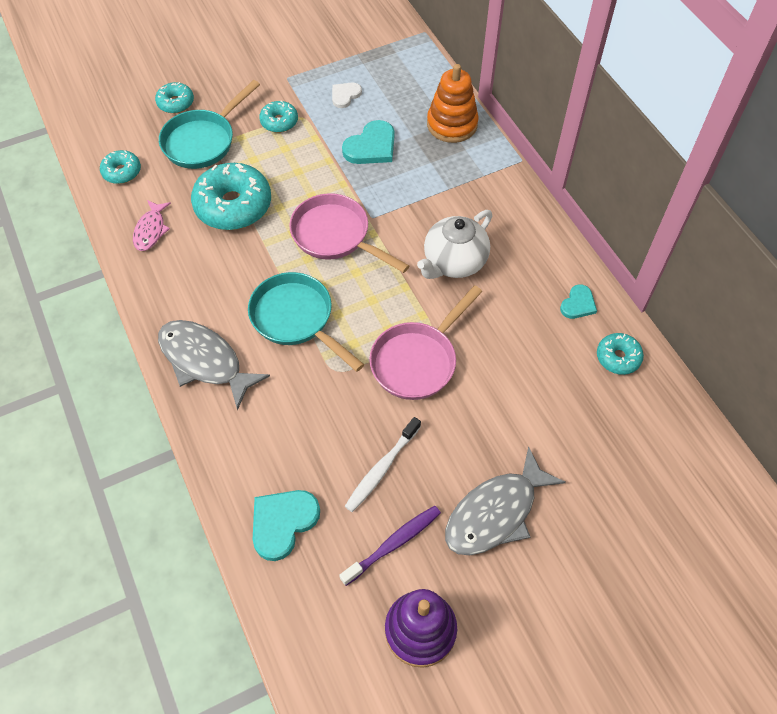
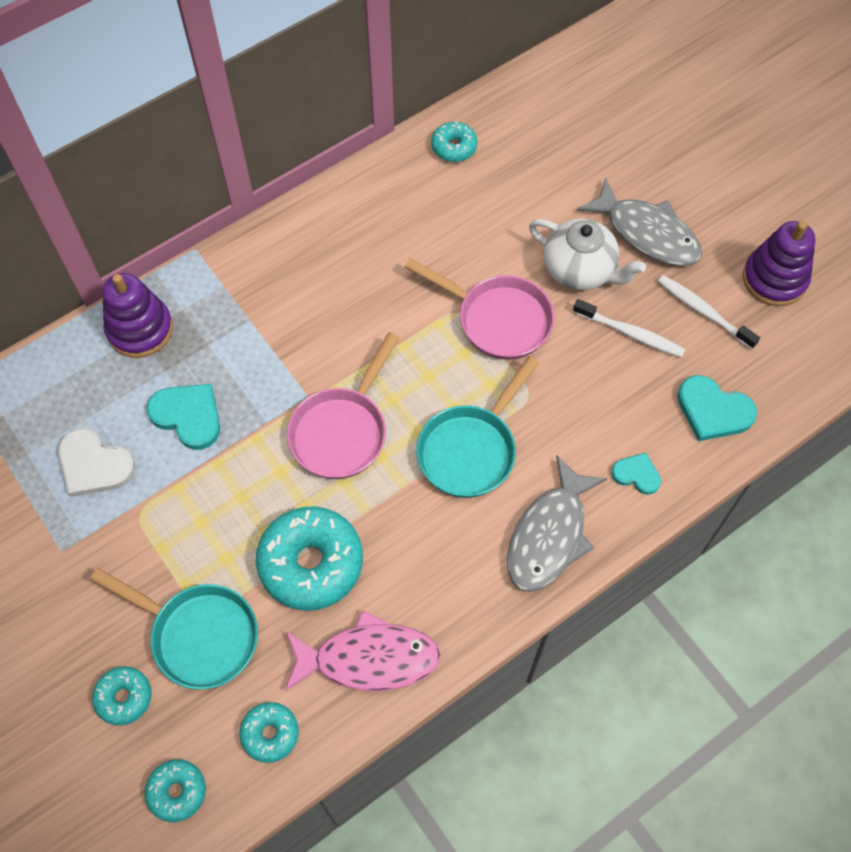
camera: 100 degrees left, 5 degrees up
pink fish [133,200,171,251] -> pink fish [285,610,441,691], size x1.75
turquoise donut [259,101,298,133] -> turquoise donut moved to [145,759,206,822]
white heart [332,83,362,108] -> white heart [58,428,135,497], size x1.65
purple toothbrush [339,506,441,586] -> white toothbrush [658,275,760,349]
white teapot [417,210,492,279] -> white teapot moved to [529,219,646,290]
orange stacking toy [427,64,479,143] -> purple stacking toy [103,273,173,358]
turquoise heart [560,284,597,319] -> turquoise heart moved to [611,452,661,495]

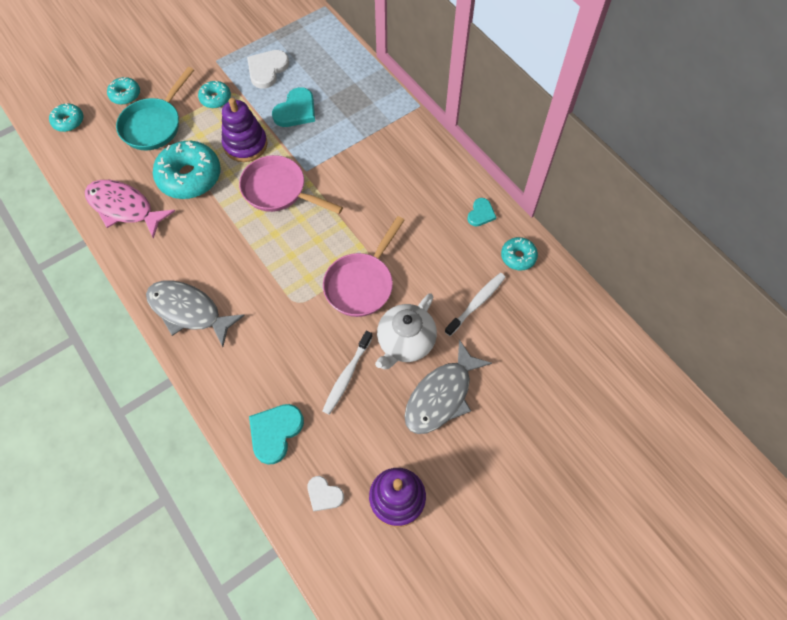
camera: 90 degrees right, 0 degrees up
purple stacking toy [103,273,173,358] -> purple stacking toy moved to [222,98,267,162]
turquoise donut [240,702,299,763] -> turquoise donut moved to [198,81,231,108]
pink fish [285,610,441,691] -> pink fish turned 120 degrees clockwise [85,180,175,239]
turquoise pan [416,356,539,498] -> none
turquoise heart [611,452,661,495] -> turquoise heart moved to [467,198,496,227]
white toothbrush [658,275,760,349] -> white toothbrush moved to [445,273,506,336]
none -> white heart [307,476,344,511]

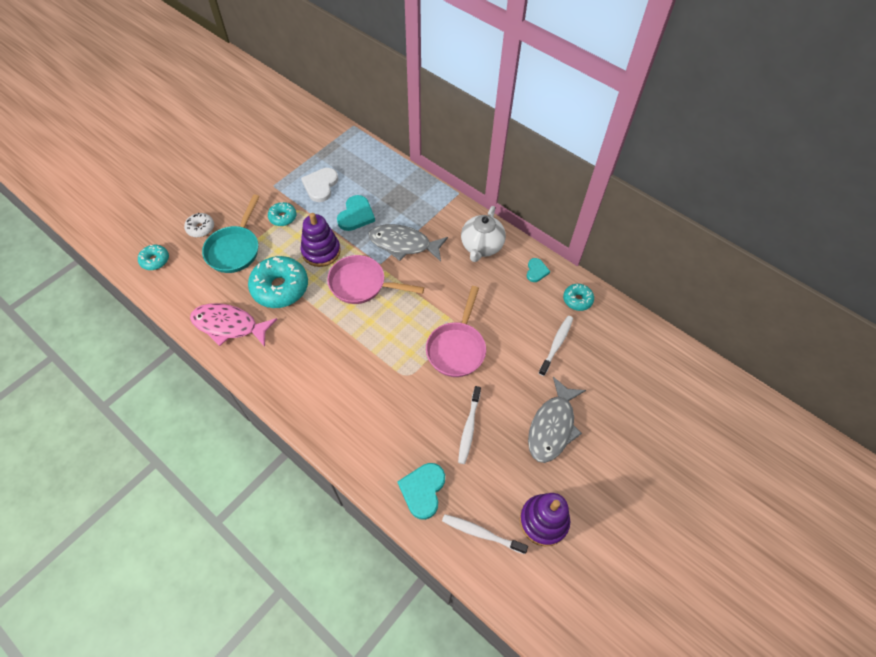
camera: 15 degrees left, 5 degrees down
turquoise donut [107,77,140,105] -> white donut [184,213,214,237]
grey fish [146,280,245,347] -> grey fish moved to [369,224,448,261]
white heart [307,476,344,511] -> white toothbrush [442,514,528,554]
white teapot [375,293,437,369] -> white teapot moved to [461,206,506,262]

